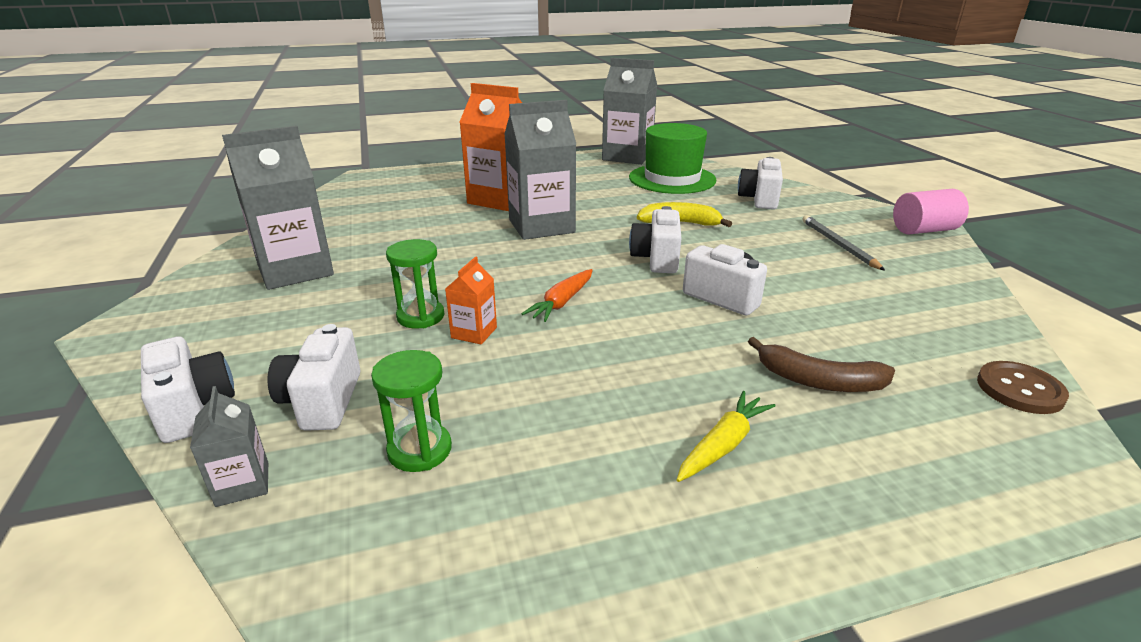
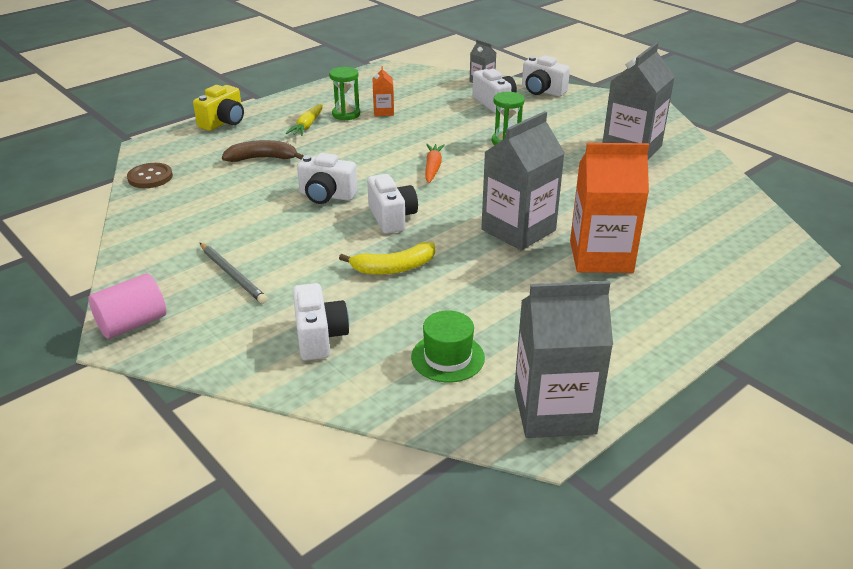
camera: 155 degrees right, 5 degrees up
green hourglass [371,350,452,472] -> green hourglass moved to [329,67,360,121]
orange carton [445,256,497,345] -> orange carton moved to [372,66,394,116]
green hat [629,123,716,194] -> green hat [411,311,485,382], size x0.59
none -> yellow camera [193,85,244,131]

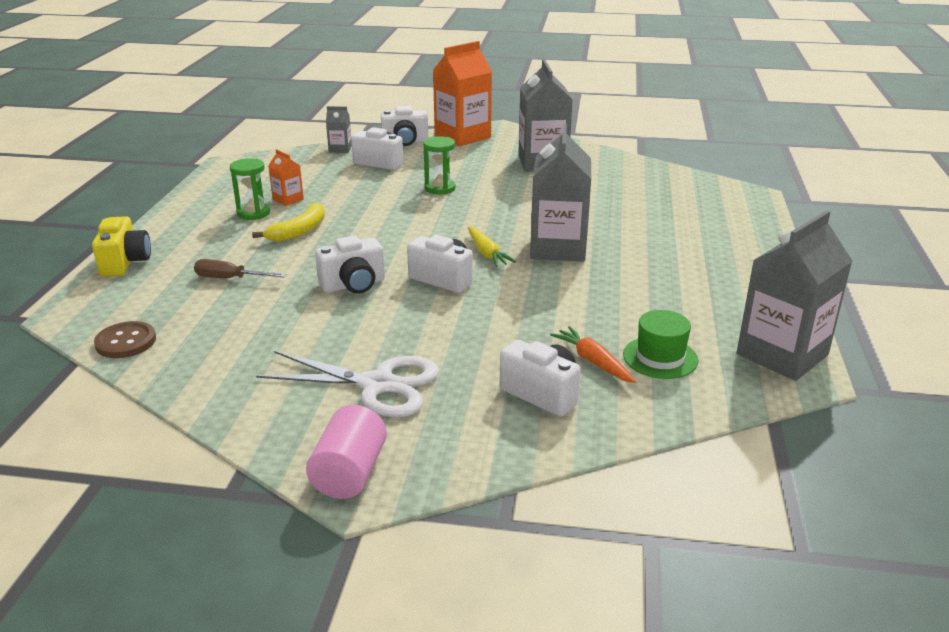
camera: 40 degrees left, 5 degrees down
grey pencil [200,243,268,304] -> white scissors [256,351,439,417]
brown banana [222,140,303,162] -> brown screwdriver [194,259,286,278]
yellow carrot [286,104,323,136] -> yellow carrot moved to [468,226,516,267]
yellow banana [339,242,435,275] -> yellow banana moved to [252,202,325,242]
orange carrot [425,144,445,183] -> orange carrot moved to [550,326,636,383]
orange carton [570,143,649,273] -> orange carton moved to [433,41,492,146]

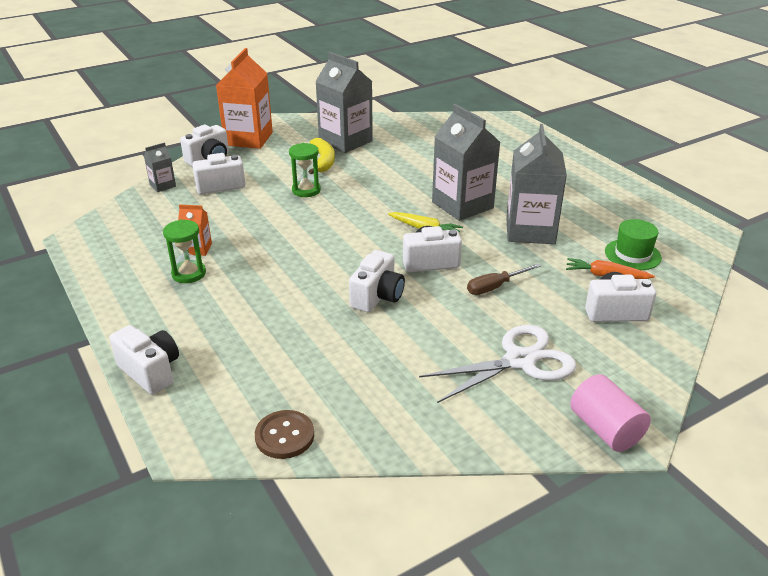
camera: 40 degrees left, 5 degrees up
yellow camera [92,216,151,277] -> white camera [109,325,179,395]
brown screwdriver [194,259,286,278] -> brown screwdriver moved to [467,264,541,295]
yellow banana [252,202,325,242] -> yellow banana moved to [308,138,335,174]
grey carton [737,210,852,381] -> grey carton moved to [506,124,567,244]

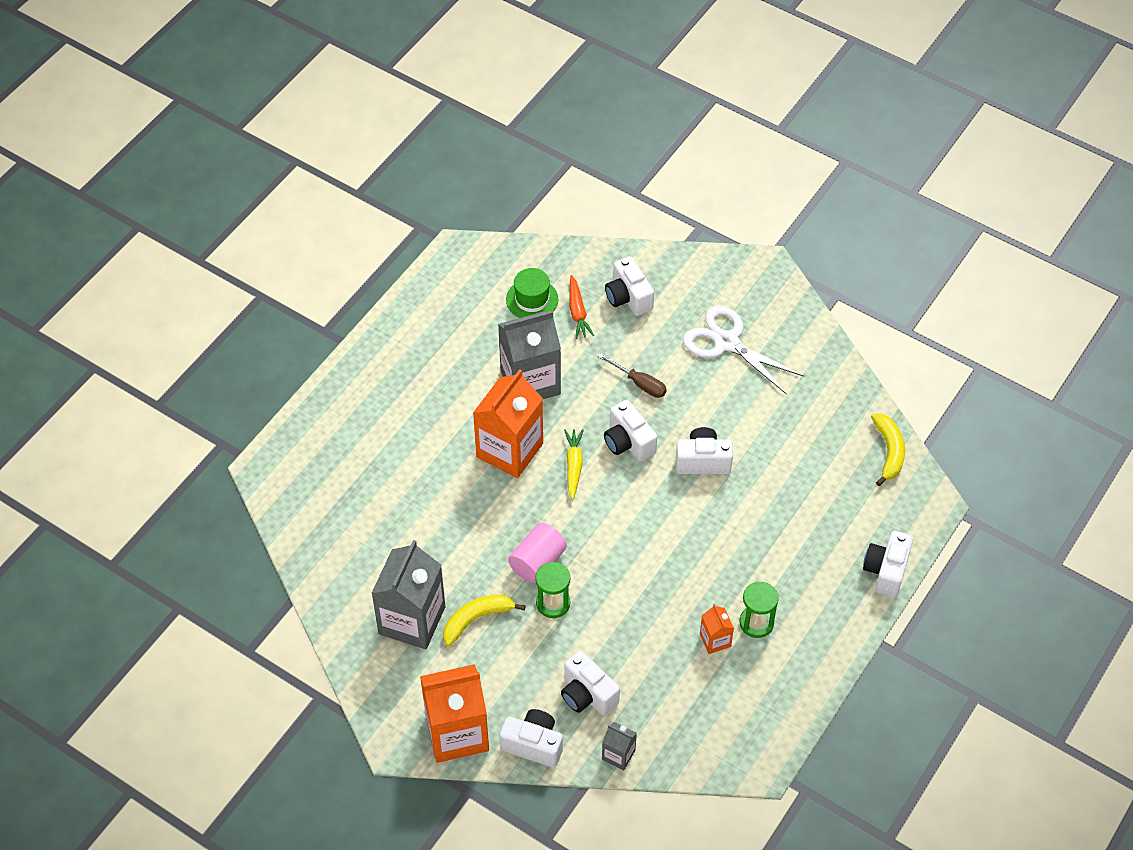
camera: 115 degrees left, 20 degrees up
brown button [255,410,314,459] -> yellow banana [871,414,905,486]
grey carton [432,104,500,221] -> orange carton [473,369,543,478]
pink cylinder [570,374,651,452] -> pink cylinder moved to [508,523,567,583]

